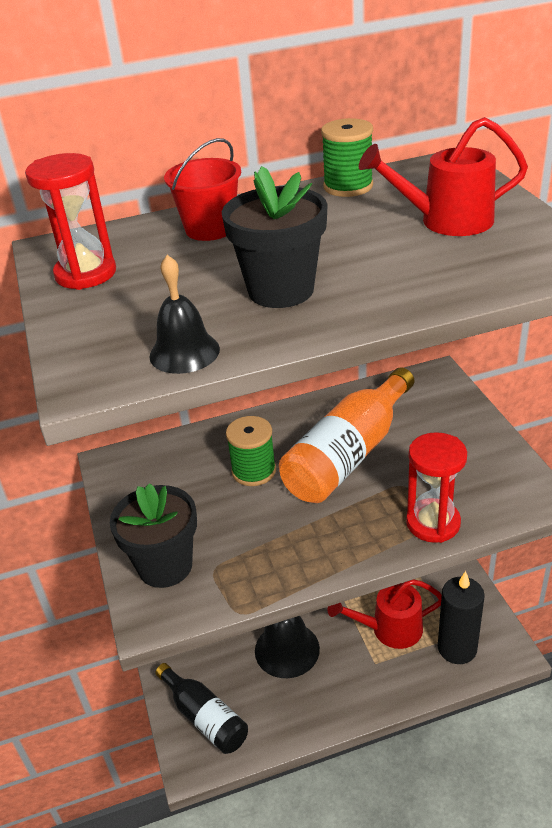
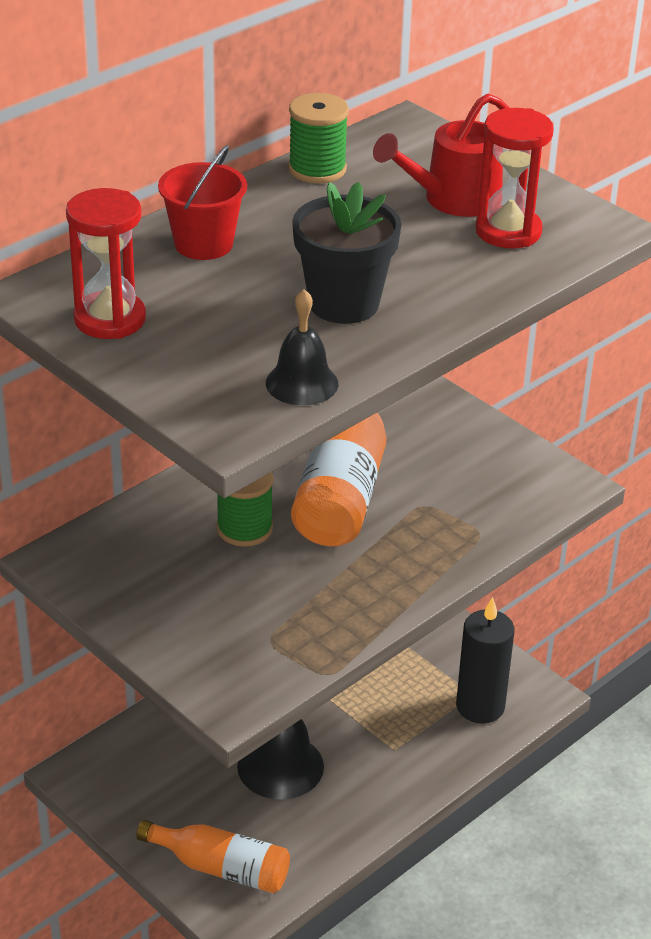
camera: 30 degrees left, 0 degrees up
black flower pot [110,483,197,588] -> none
black bottle [155,663,248,754] -> orange bottle [136,820,290,893]
red watering can [328,579,442,649] -> none
red hourglass [406,432,467,543] -> red hourglass moved to [476,108,554,248]

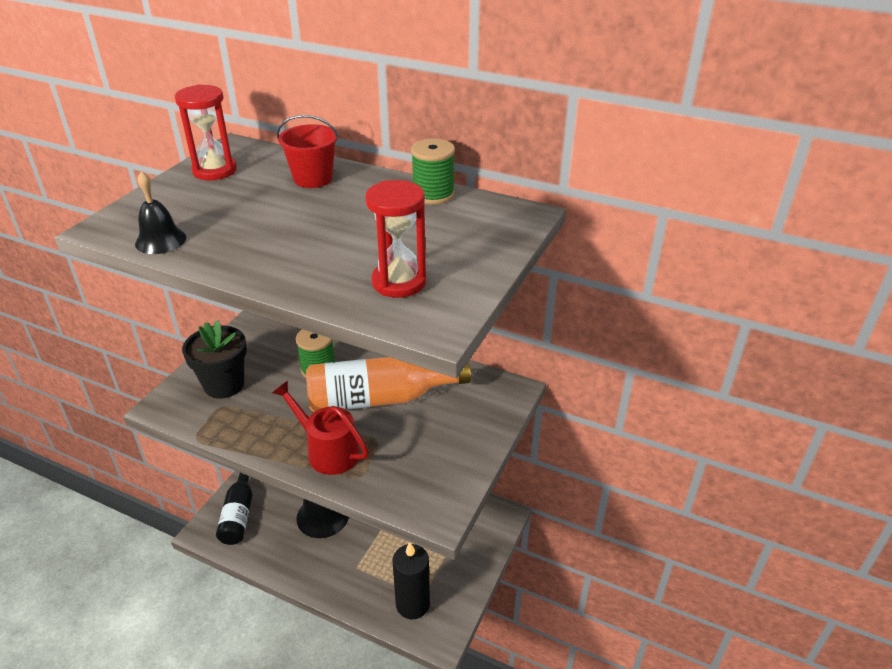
camera: 70 degrees right, 0 degrees up
orange bottle [136,820,290,893] -> black bottle [216,473,252,545]
black flower pot [292,182,401,324] -> black flower pot moved to [182,320,247,399]
red watering can [373,94,510,217] -> red watering can moved to [272,381,369,475]

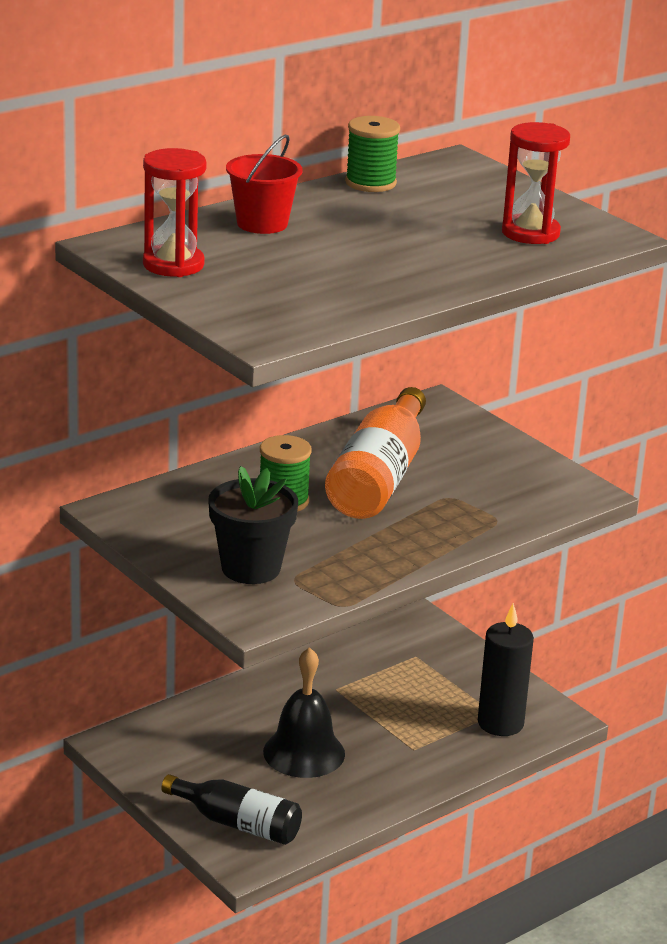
camera: 65 degrees left, 10 degrees down
black bell [135,171,186,254] -> none
red watering can [272,381,369,475] -> none

